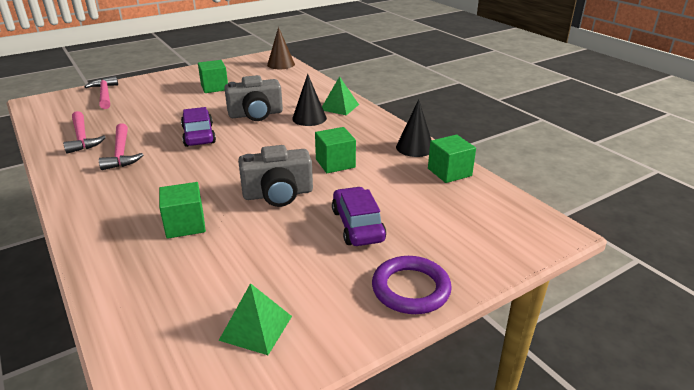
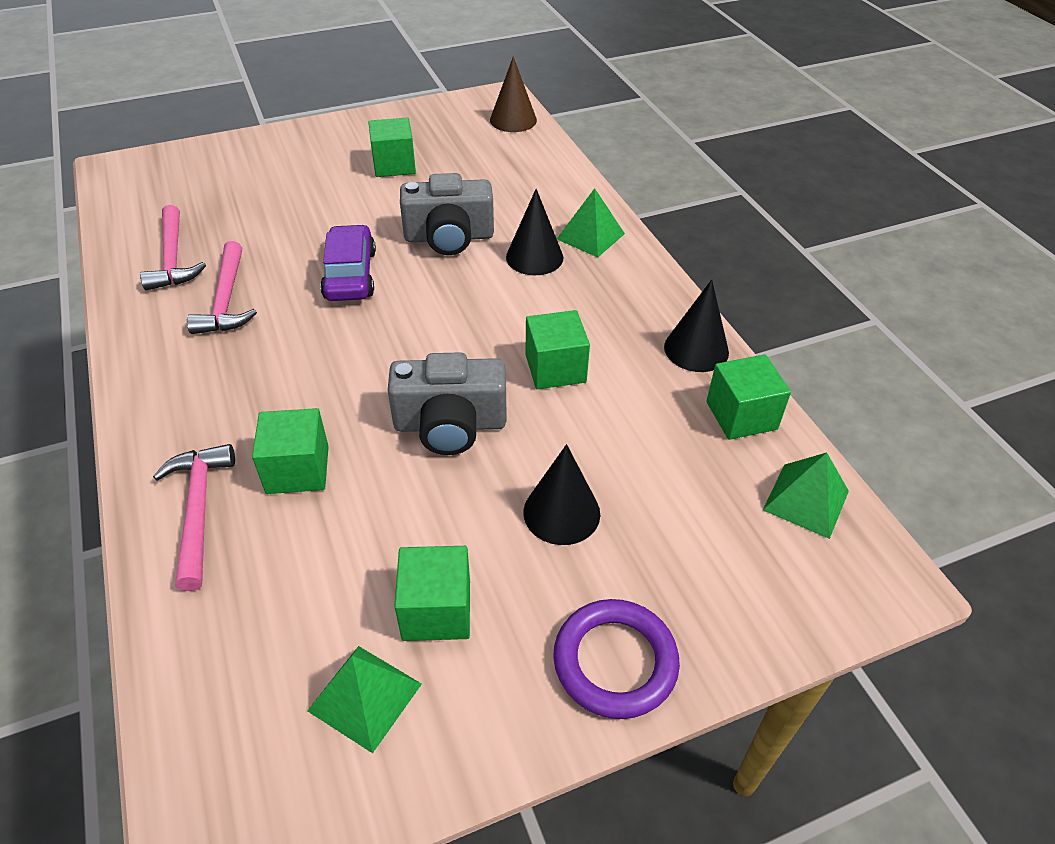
camera: 10 degrees right, 15 degrees up
pink hammer [85,76,118,109] -> pink hammer moved to [153,444,235,591]
purple car [332,187,386,246] -> black cone [523,444,600,545]
none -> green cube [394,546,470,641]
none -> green pyramid [763,452,849,539]

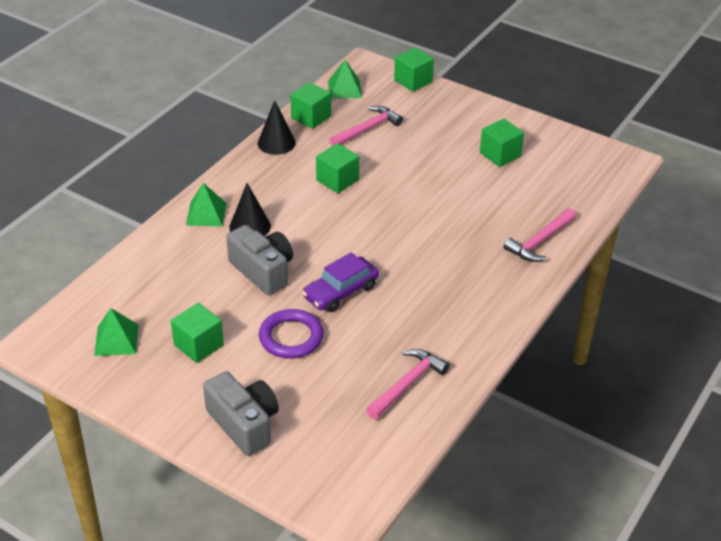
camera: 125 degrees left, 5 degrees down
pink hammer [187,241,257,334] -> pink hammer moved to [330,106,403,146]
green cube [252,408,329,494] -> green cube moved to [394,47,434,92]
green pyramid [307,646,422,753] -> green pyramid moved to [94,308,138,356]
grey camera [388,352,507,455] -> grey camera moved to [203,371,279,456]
brown cone [490,56,537,132] -> none
black cone [523,444,600,545] -> none
purple ring [553,599,680,719] -> purple ring moved to [259,309,323,359]

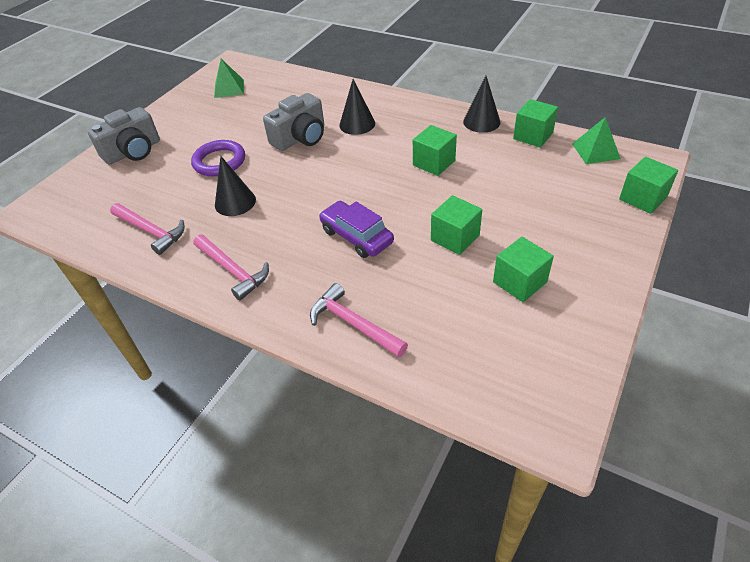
camera: 90 degrees right, 5 degrees up
green cube [171,303,224,363] -> green cube moved to [431,195,482,255]
green pyramid [186,183,227,227] -> none
purple car [302,252,379,312] -> purple car moved to [319,201,394,258]
pink hammer [330,106,403,146] -> pink hammer moved to [193,234,269,301]
none -> black cone [215,156,256,216]

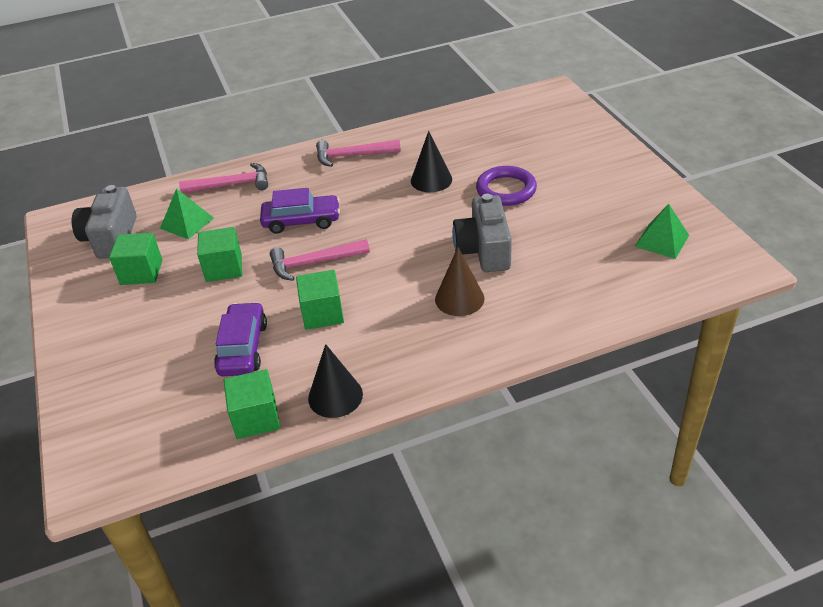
camera: 130 degrees right, 5 degrees down
grey camera [88,107,160,165] -> grey camera moved to [72,185,136,259]
pink hammer [110,203,185,255] -> pink hammer moved to [270,239,370,281]
black cone [339,79,375,135] -> brown cone [435,247,484,316]
green pyramid [572,117,621,164] -> green pyramid moved to [160,188,214,239]
green cube [619,157,678,214] -> none
none -> purple car [214,302,267,376]

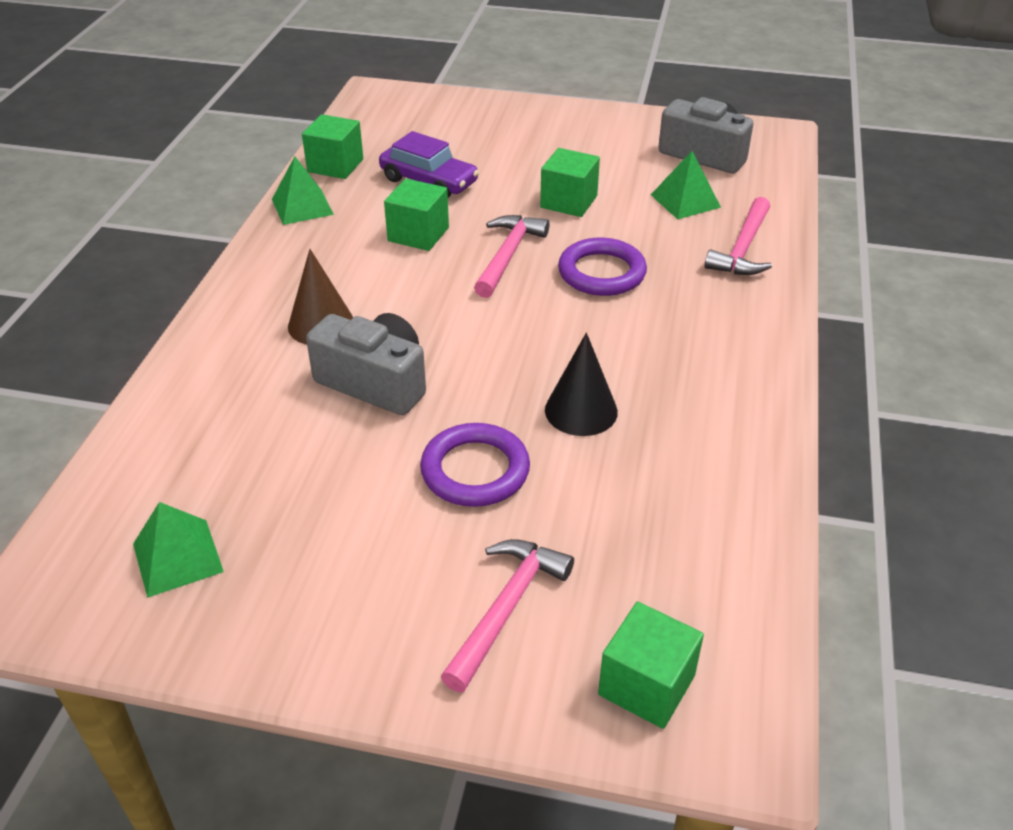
camera: 120 degrees right, 0 degrees up
green cube [109,233,162,285] -> green cube moved to [598,602,704,729]
purple car [260,188,340,234] -> purple ring [558,237,647,296]
black cone [308,344,363,418] -> green pyramid [272,156,334,225]
pink hammer [316,140,401,167] -> pink hammer moved to [441,539,574,692]

